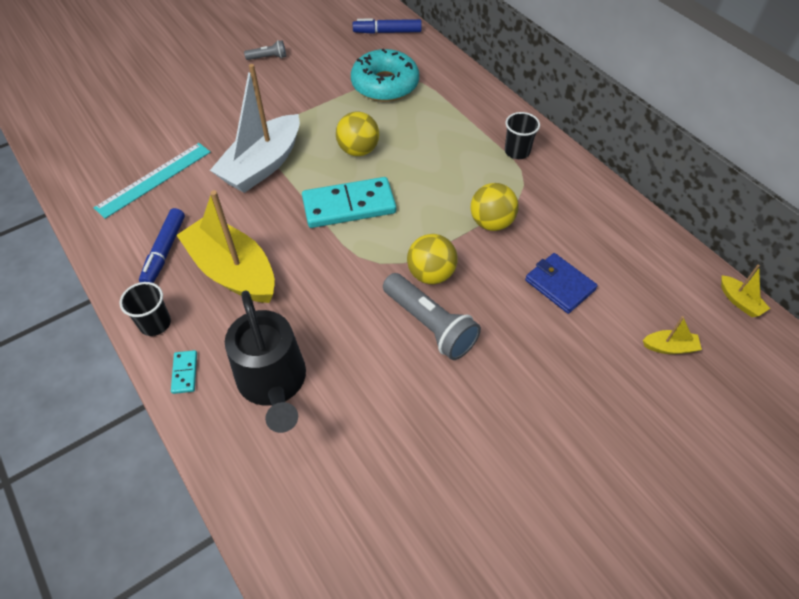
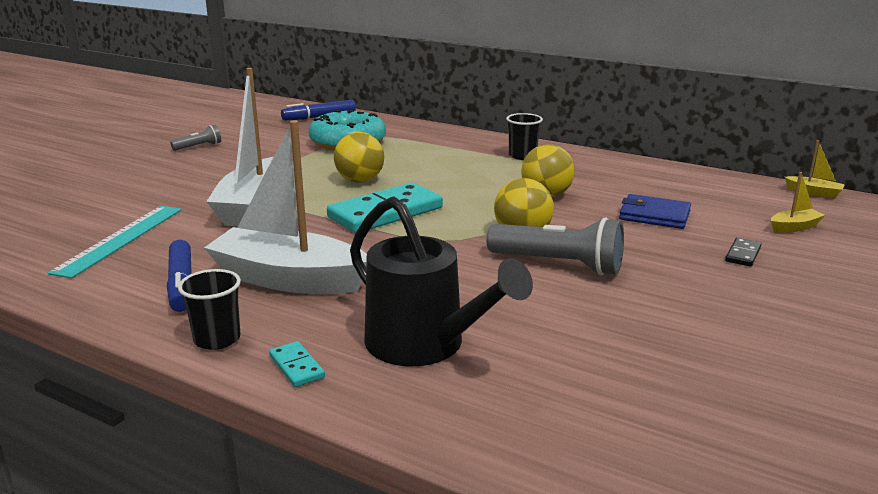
camera: 25 degrees left, 30 degrees down
yellow boat [177,190,275,303] -> white boat [204,120,367,294]
none -> black domino [725,238,761,267]

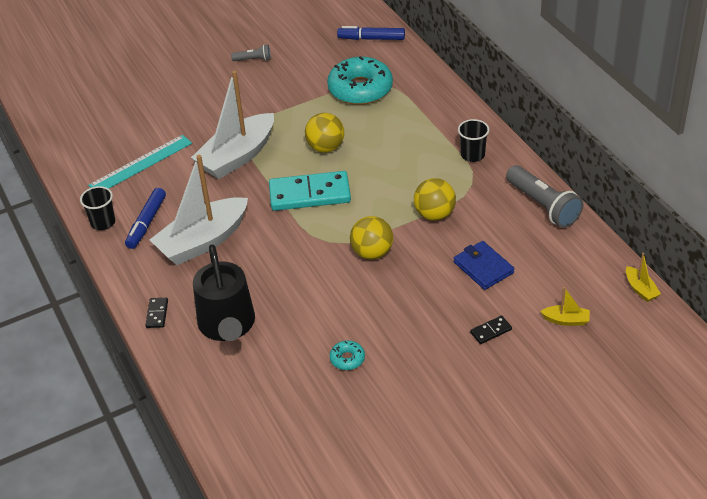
camera: 35 degrees right, 20 degrees up
black cup [178,269,241,350] -> black cup moved to [80,186,115,230]
white boat [204,120,367,294] -> white boat turned 90 degrees counterclockwise [150,155,248,265]
turquoise domino [269,341,325,387] -> black domino [145,298,168,328]
grey flashlight [487,218,624,275] -> grey flashlight moved to [506,165,583,228]
none -> turquoise donut [330,340,365,370]

